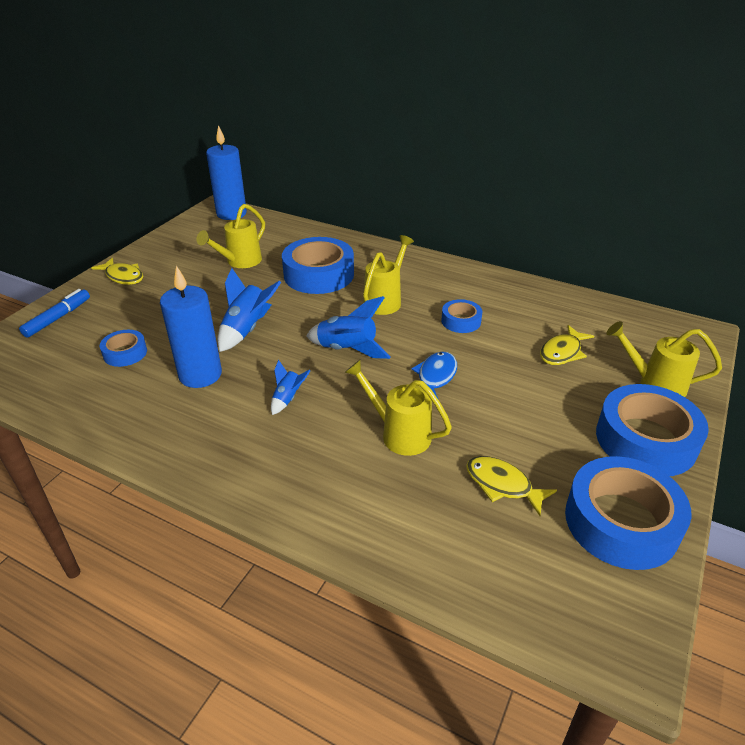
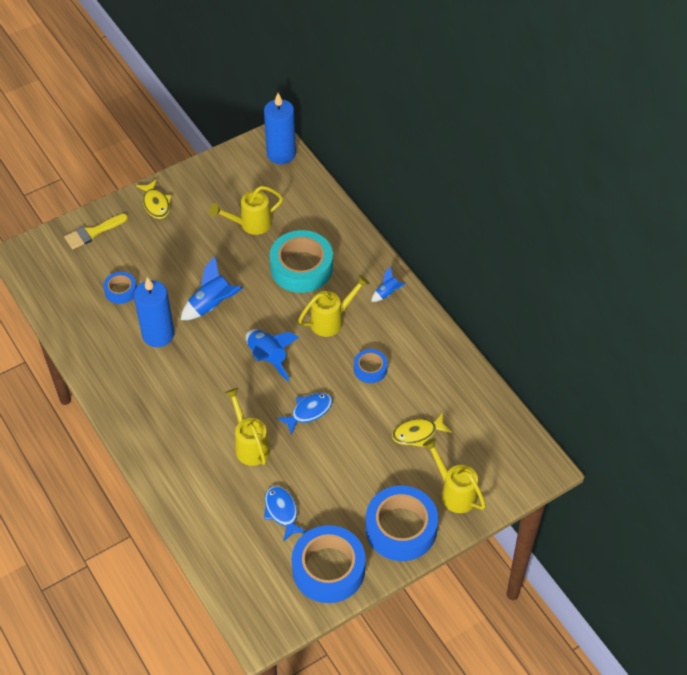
camera: 30 degrees right, 15 degrees up
blue marker [19,289,90,338] -> yellow brush [64,214,128,249]
blue rocket [271,360,311,415] -> blue rocket moved to [371,266,406,302]
blue tape [282,237,354,294] -> turquoise tape [270,230,333,293]
yellow fish [466,456,557,516] -> blue fish [264,486,307,542]

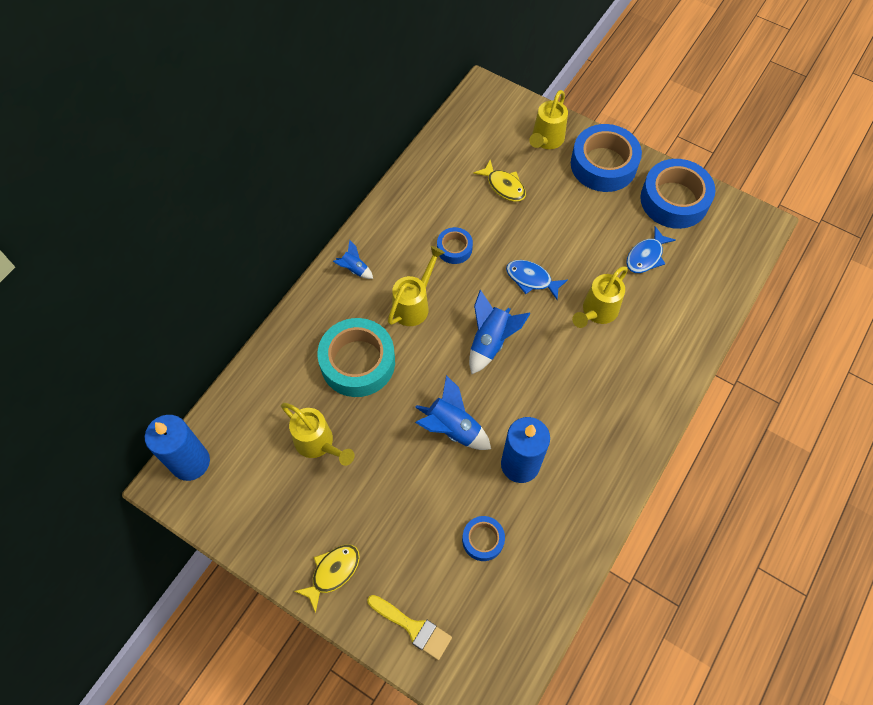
camera: 115 degrees left, 10 degrees up
yellow watering can [298,275,370,337] -> yellow watering can turned 90 degrees clockwise [388,246,445,326]

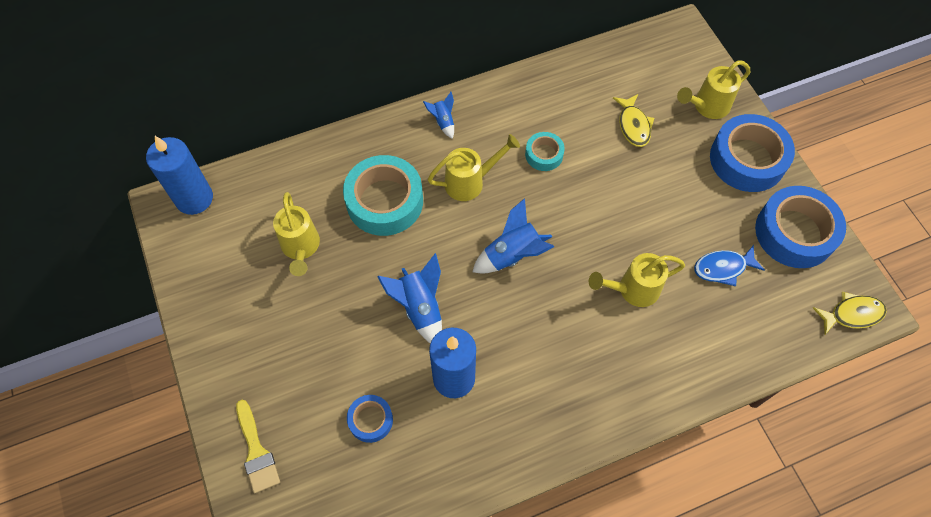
camera: 35 degrees right, 0 degrees up
yellow fish [294,544,360,613] -> yellow fish moved to [813,292,887,335]
blue tape [437,227,473,264] -> turquoise tape [525,132,565,171]
blue fish [506,260,568,300] -> none

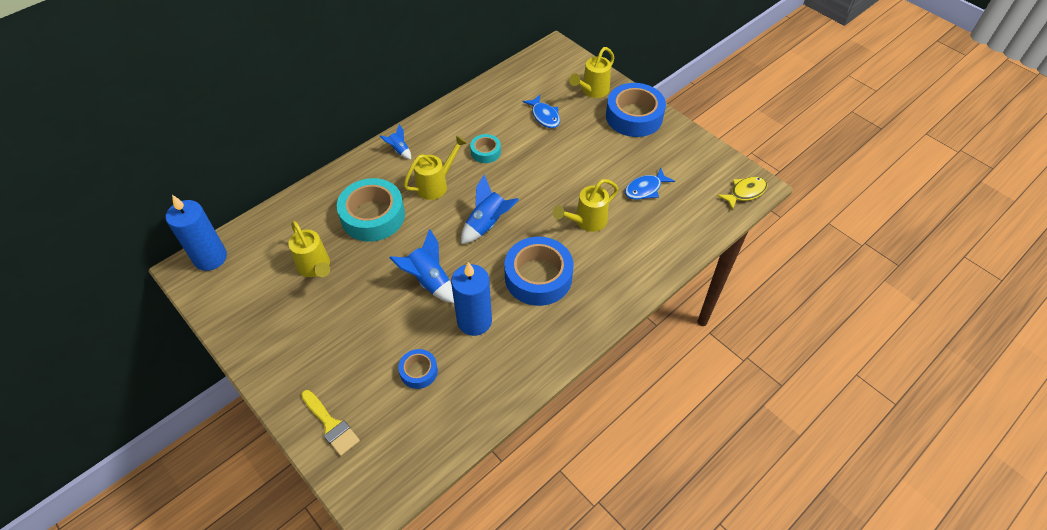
camera: 20 degrees left, 10 degrees down
yellow fish [613,94,654,147] -> blue fish [523,95,560,128]
blue tape [755,186,846,268] -> blue tape moved to [504,237,574,306]

